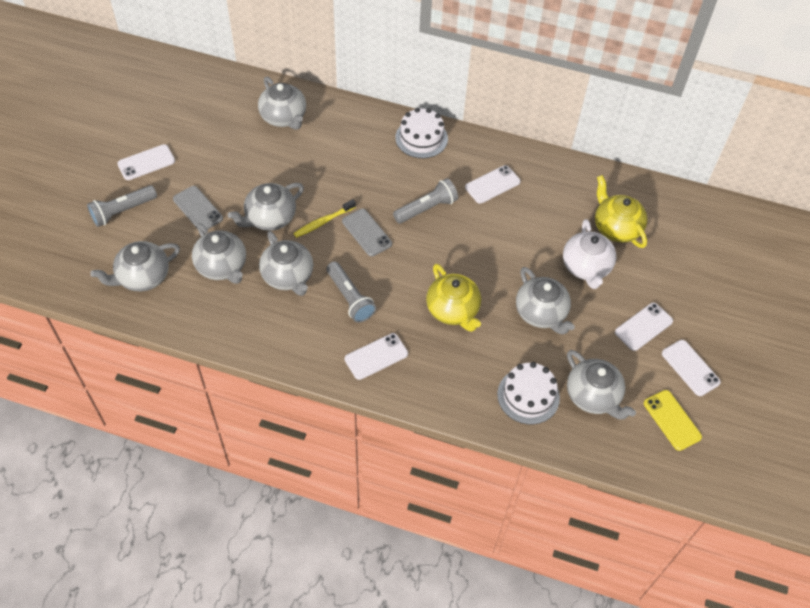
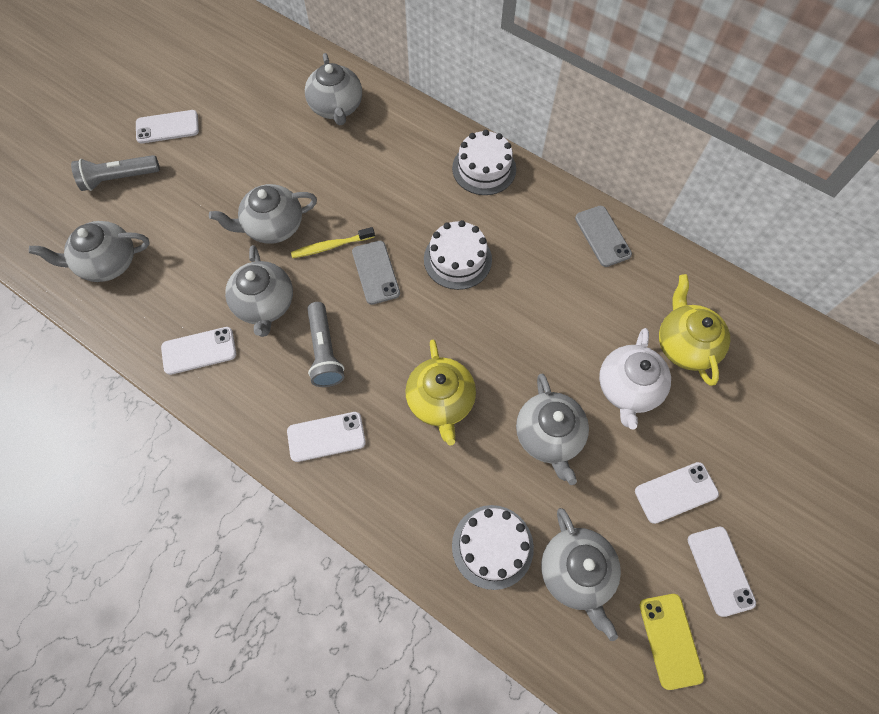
camera: 20 degrees right, 10 degrees up
grey phone [173,186,223,230] -> grey phone moved to [575,206,632,267]
grey teapot [192,223,246,284] -> none
grey flashlight [393,178,458,224] -> white cake [424,220,492,290]
white phone [465,165,521,204] -> white phone moved to [161,327,236,375]

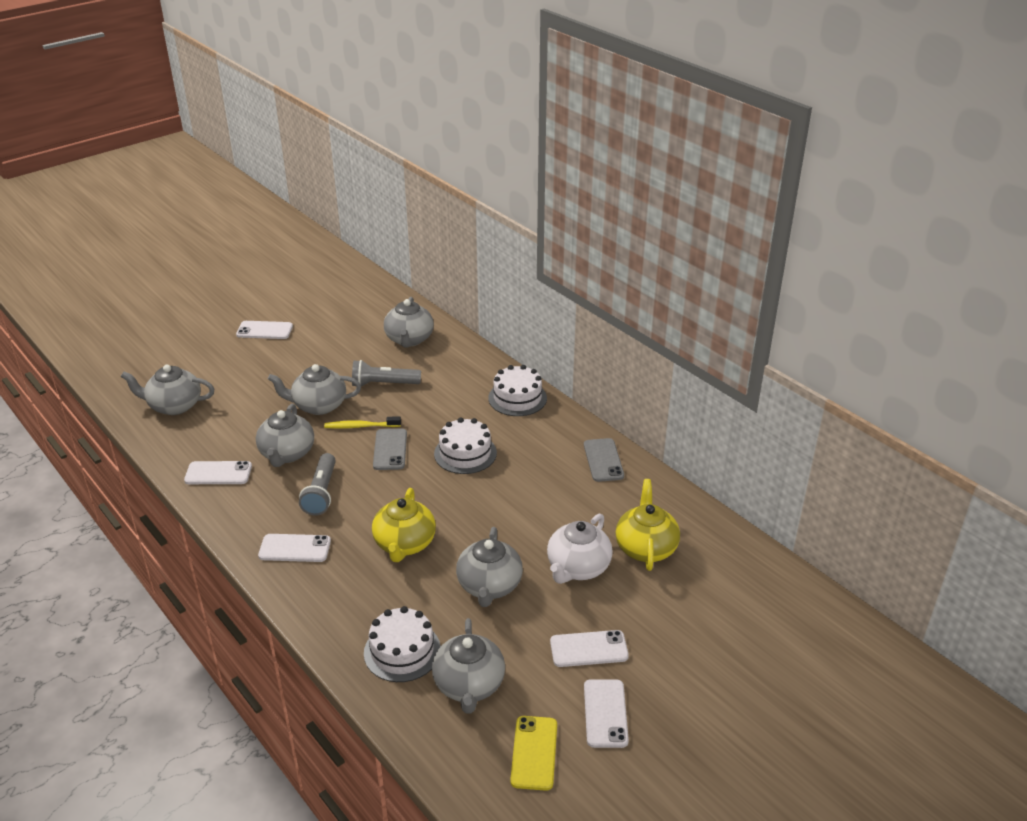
camera: 15 degrees right, 30 degrees down
grey flashlight [71,155,160,191] -> grey flashlight moved to [352,360,421,386]

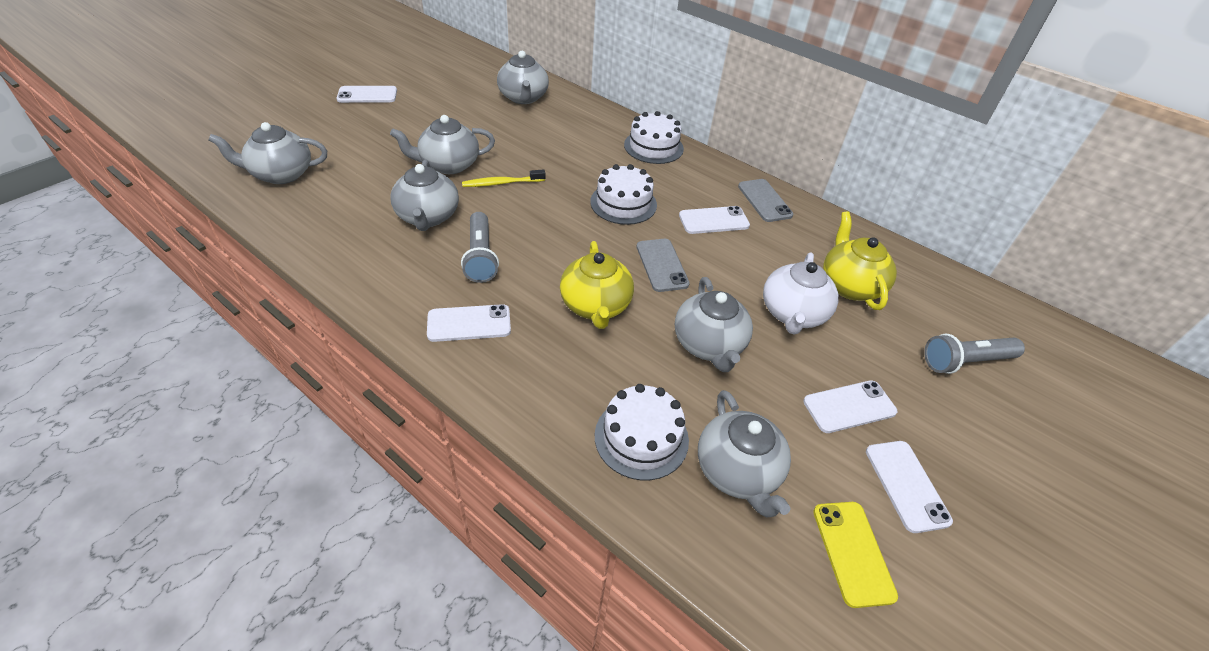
camera: 15 degrees left, 10 degrees up
white phone [184,461,252,484] -> white phone moved to [679,206,750,234]
grey flashlight [352,360,421,386] -> grey flashlight moved to [924,334,1025,374]
grey phone [373,429,407,470] -> grey phone moved to [636,239,690,292]

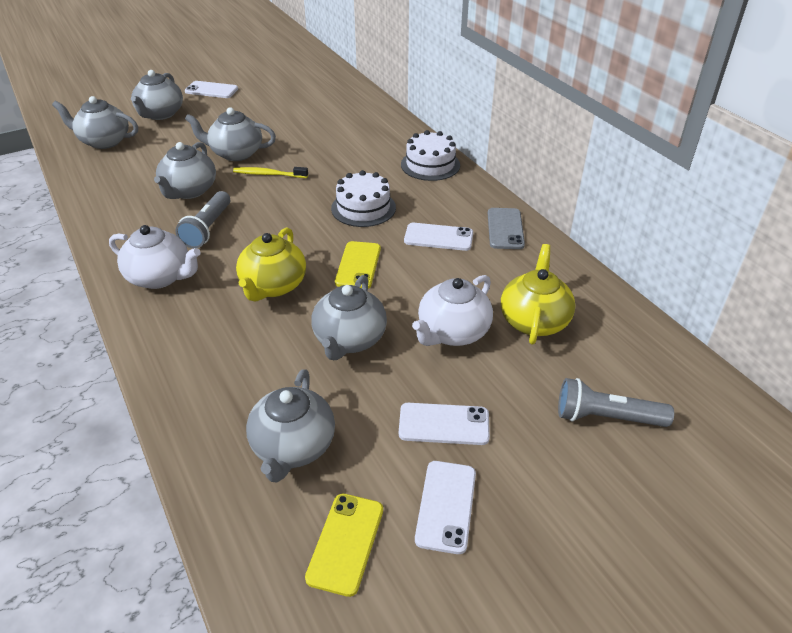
camera: 25 degrees right, 5 degrees down
white phone [427,304,511,342] -> white teapot [109,225,201,289]
grey teapot [497,51,549,104] -> grey teapot moved to [131,70,183,120]
white cake [595,384,689,480] -> none
grey phone [636,239,690,292] -> yellow phone [335,241,381,289]

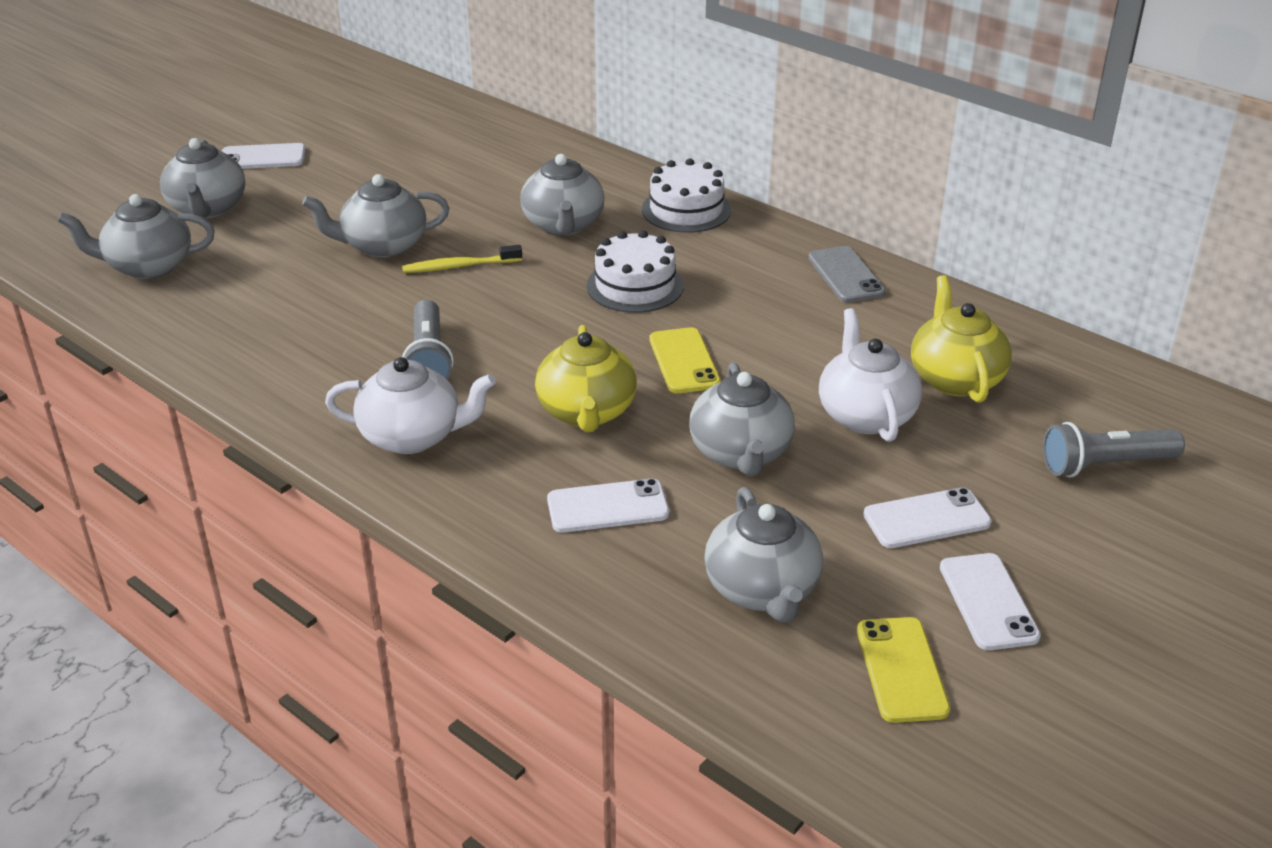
camera: 20 degrees left, 5 degrees down
grey teapot [154,142,216,199] -> grey teapot moved to [520,154,604,236]
white phone [404,223,473,251] -> white phone moved to [547,478,669,533]
white teapot [412,275,493,346] -> white teapot turned 150 degrees clockwise [819,308,922,442]

